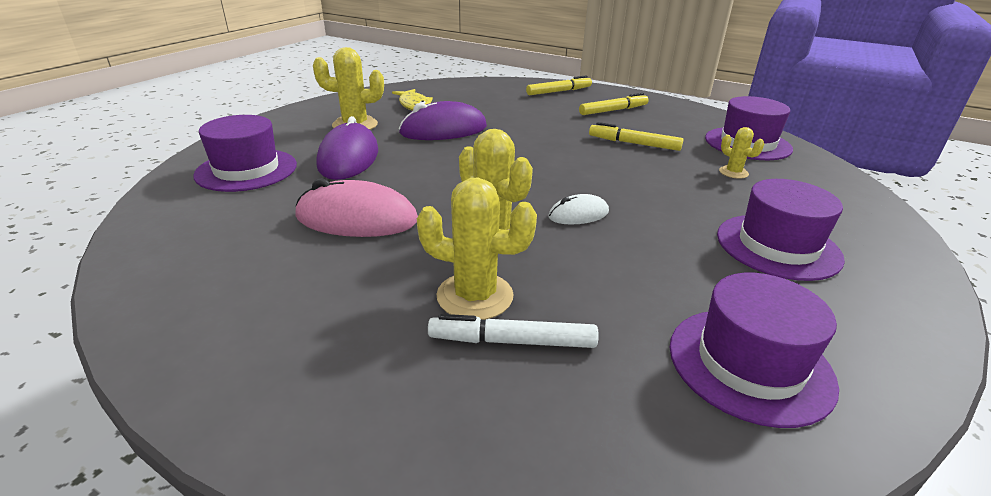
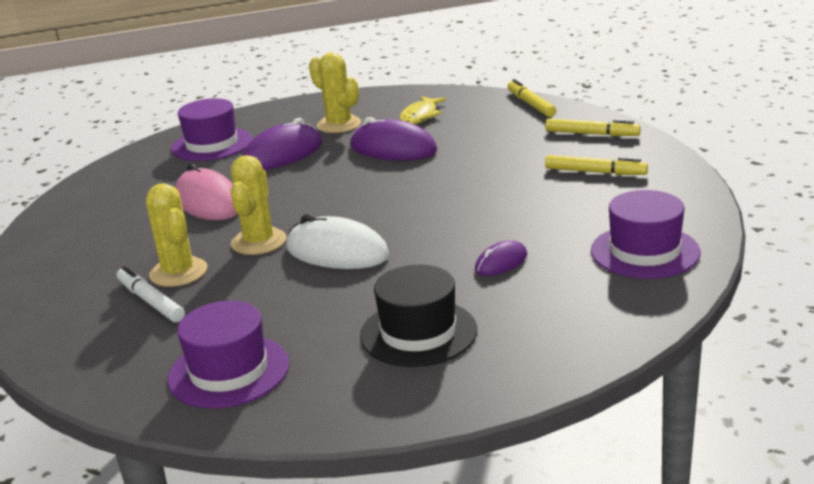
camera: 50 degrees right, 5 degrees down
white mouse [548,194,609,225] -> white mouse [286,214,390,269], size x1.84
yellow marker [589,122,683,151] -> yellow marker moved to [507,79,556,117]
purple hat [717,179,845,281] -> black hat [360,265,477,367]
yellow cactus [719,127,764,179] -> none
none -> purple mouse [475,240,527,276]

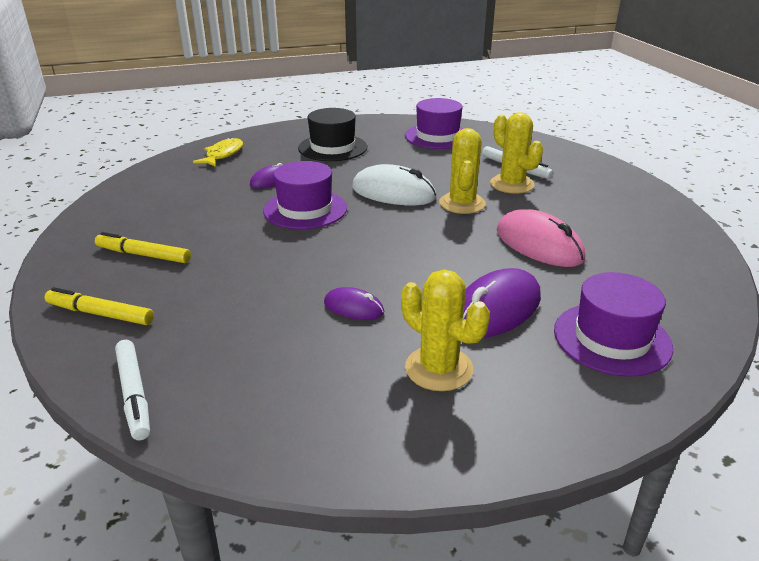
camera: 175 degrees right, 5 degrees up
purple mouse [350,117,437,160] -> purple mouse [324,287,384,320], size x0.54
yellow fish [400,96,446,124] -> yellow fish moved to [193,137,243,167]
yellow marker [507,79,556,117] -> white marker [115,340,150,440]
purple hat [591,190,700,279] -> purple hat moved to [263,161,347,229]

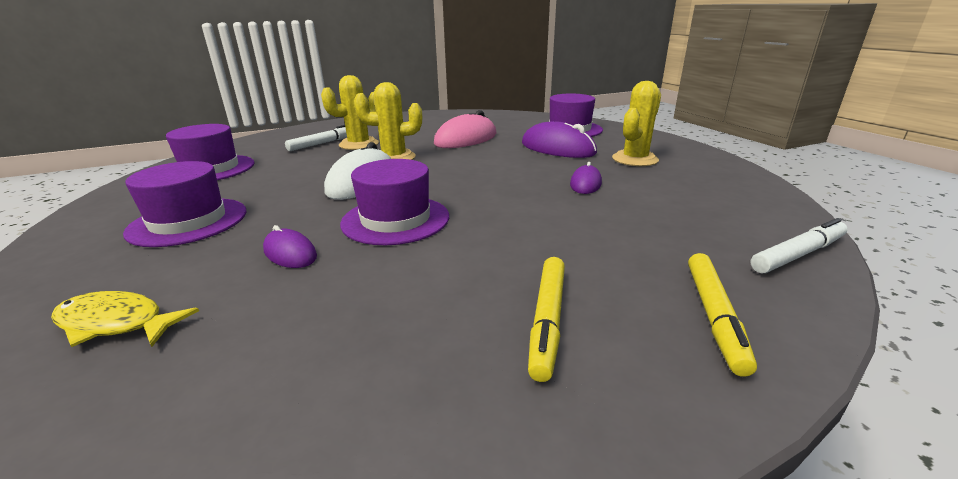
camera: 95 degrees left, 5 degrees down
black hat [298,108,367,161] -> purple hat [123,161,247,247]

